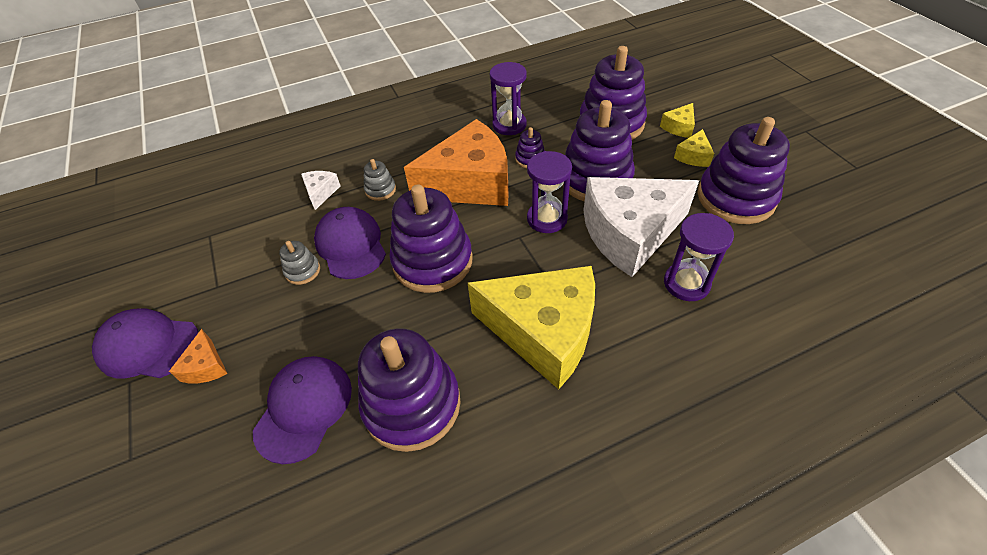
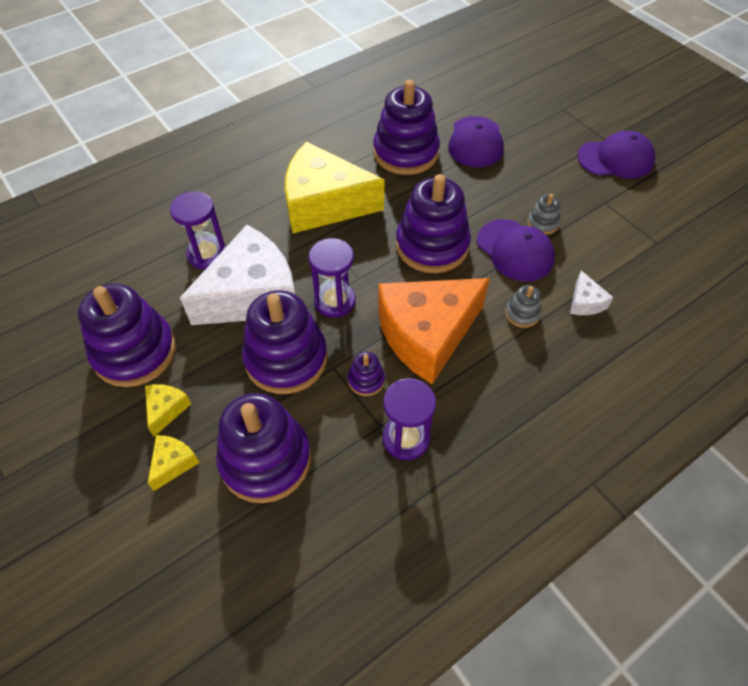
camera: 165 degrees right, 5 degrees up
orange cheese [169,329,227,383] -> none

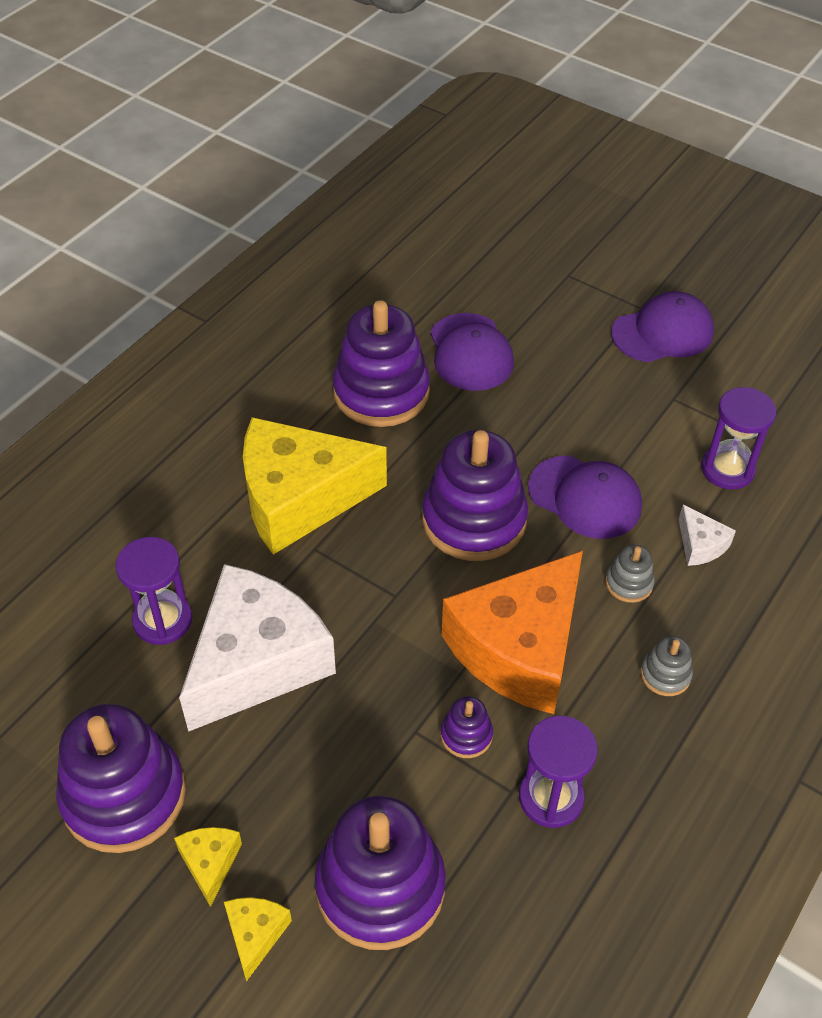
camera: 20 degrees left, 5 degrees down
purple stacking toy [242,290,327,394] -> none
purple hourglass [309,238,356,318] -> purple hourglass moved to [701,387,776,490]
grey stacking toy [527,194,560,235] -> grey stacking toy moved to [641,636,693,696]

